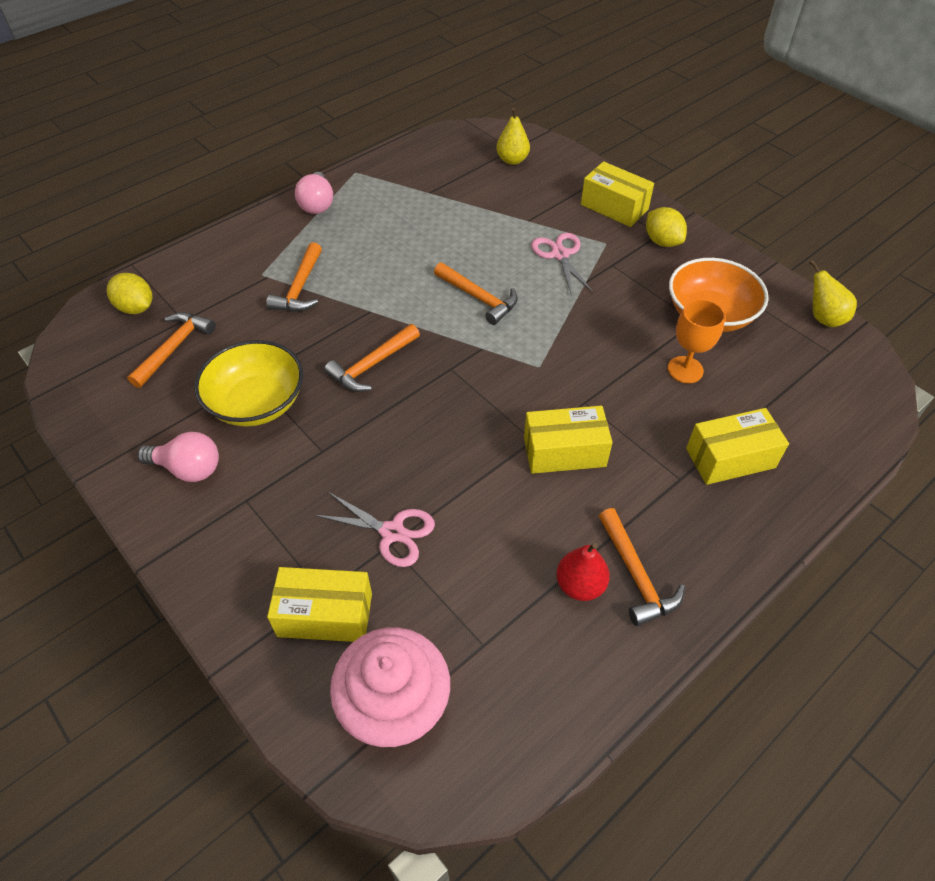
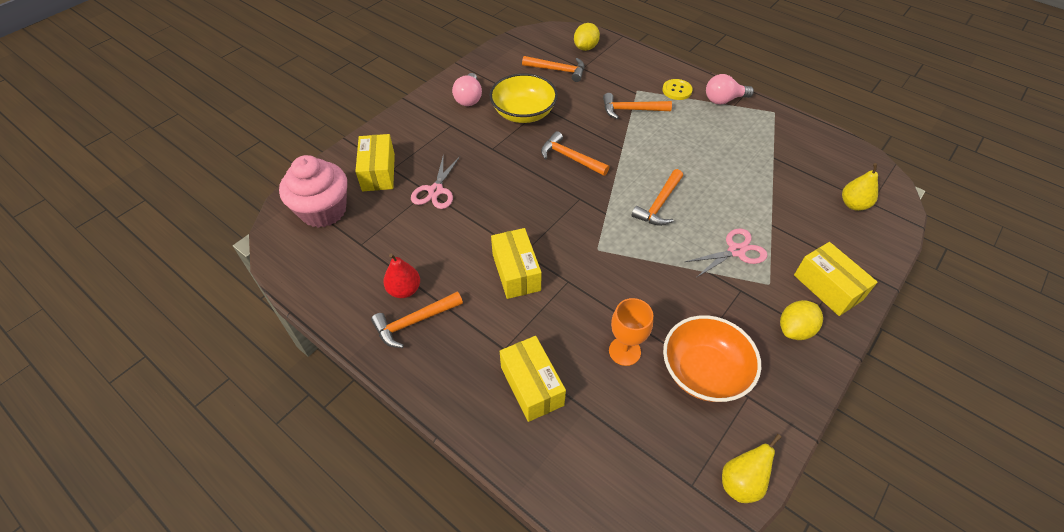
camera: 80 degrees right, 0 degrees up
yellow box [581,161,654,227] -> yellow box turned 60 degrees counterclockwise [794,242,878,316]
none -> yellow button [662,79,693,100]

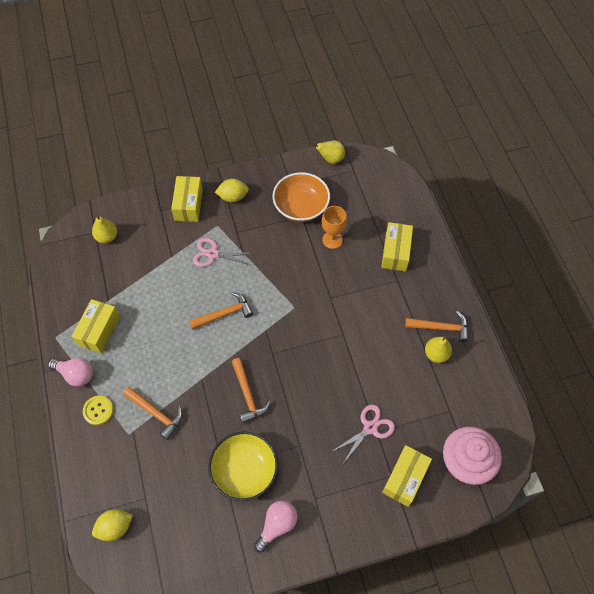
camera: 145 degrees left, 10 degrees up
red pear [383,253,420,298] -> yellow pear [425,335,452,363]
yellow box [491,228,542,299] -> yellow box moved to [72,299,120,353]
orange hammer [522,56,584,82] -> none

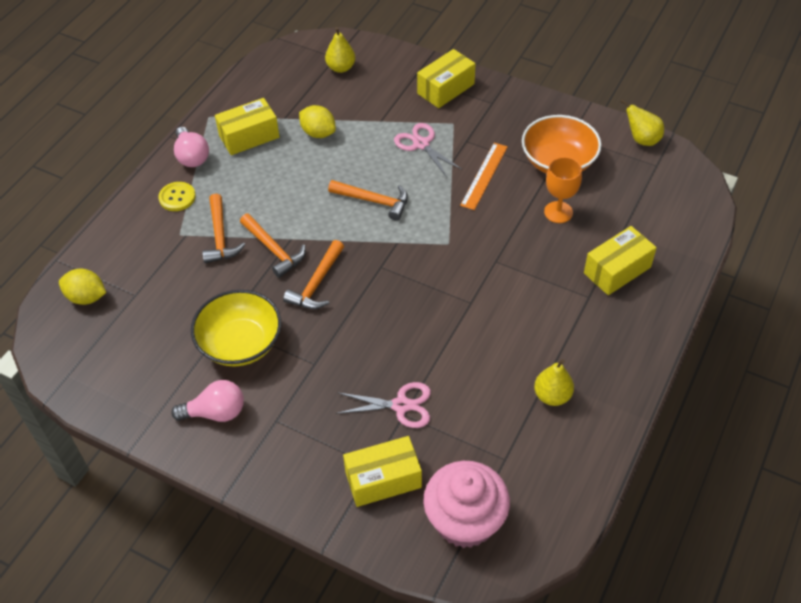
camera: 45 degrees right, 10 degrees down
yellow lemon [215,179,249,202] -> yellow lemon moved to [299,105,336,138]
orange hammer [405,311,469,342] -> orange hammer moved to [240,214,306,278]
none -> orange ruler [460,143,508,210]

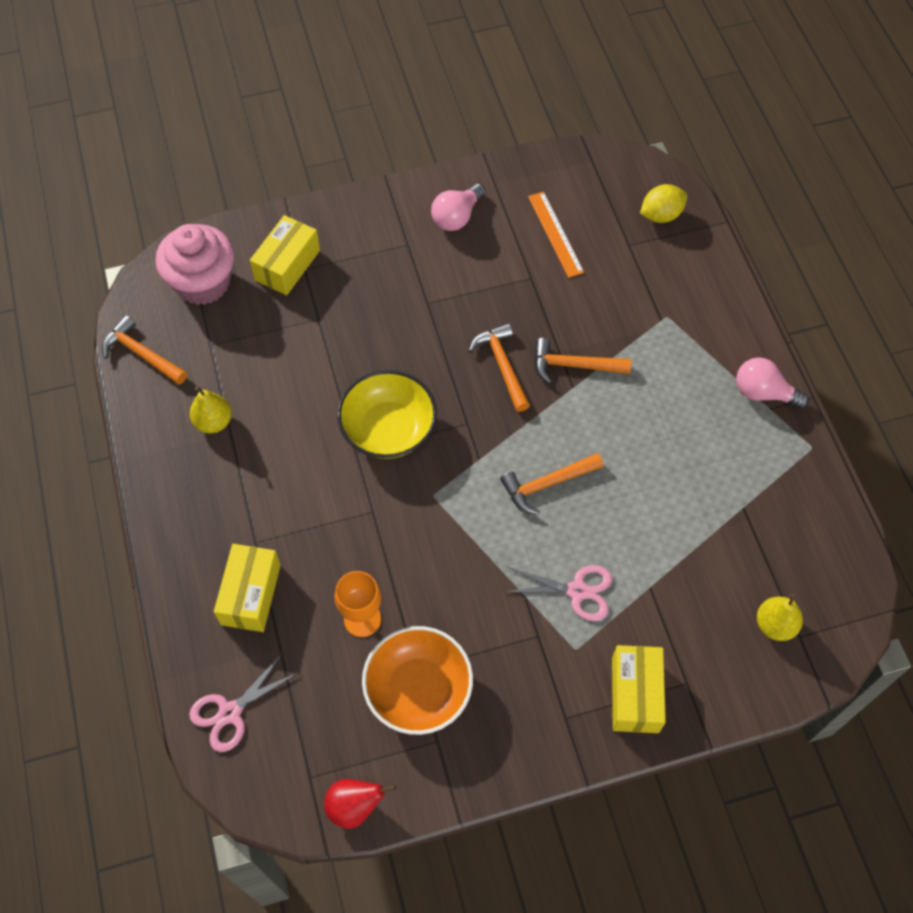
camera: 135 degrees right, 10 degrees up
yellow button [158,182,196,211] -> none
yellow bowl [191,290,282,367] -> yellow bowl moved to [337,370,437,459]
orange hammer [202,194,245,263] -> orange hammer moved to [102,315,187,385]
yellow box [215,98,279,155] -> none
yellow lemon [299,105,336,138] -> none
pink scissors [336,382,431,428] -> pink scissors moved to [189,654,298,752]
orange ruler [460,143,508,210] -> orange ruler moved to [528,192,584,278]
yellow pear [620,99,664,146] -> red pear [324,779,396,829]

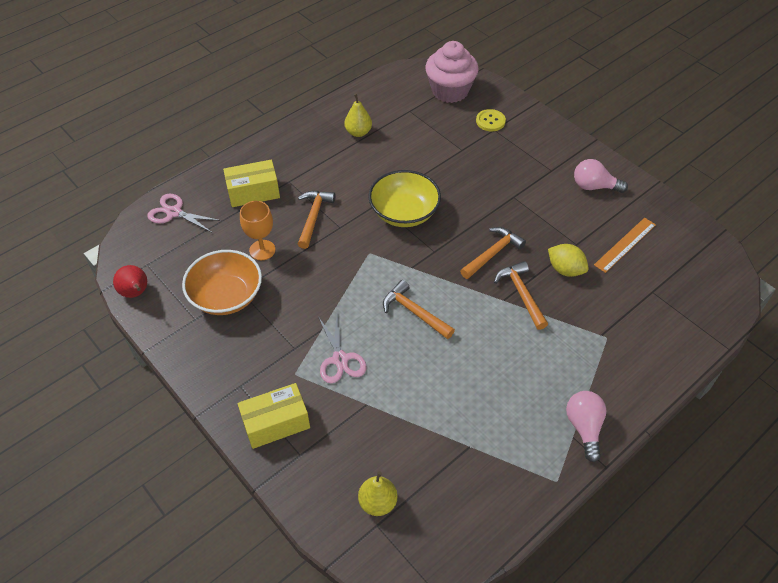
camera: 65 degrees right, 10 degrees down
orange hammer [102,315,187,385] -> orange hammer moved to [298,191,336,249]
yellow box [250,215,320,295] -> yellow button [476,109,506,131]
yellow lemon [640,184,687,223] -> yellow lemon moved to [548,244,589,277]

